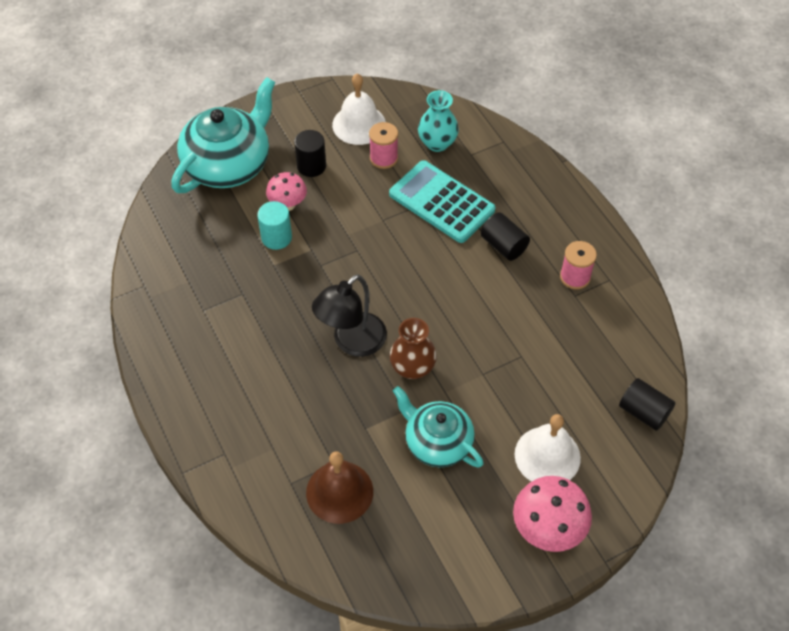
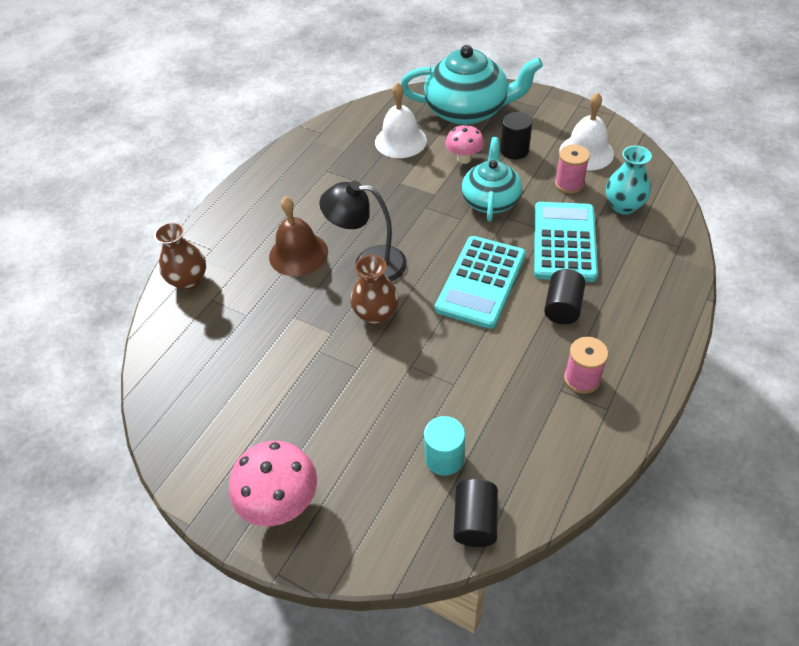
camera: 60 degrees right, 5 degrees down
turquoise cylinder [257,201,292,250] -> turquoise cylinder moved to [424,416,465,476]
brown bell [306,451,373,524] -> brown bell moved to [269,196,328,276]
turquoise teapot [393,386,484,468] -> turquoise teapot moved to [462,137,522,222]
white bell [515,414,581,481] -> white bell moved to [375,82,427,158]
none -> brown vase [154,222,206,291]
none -> turquoise calculator [435,236,526,329]

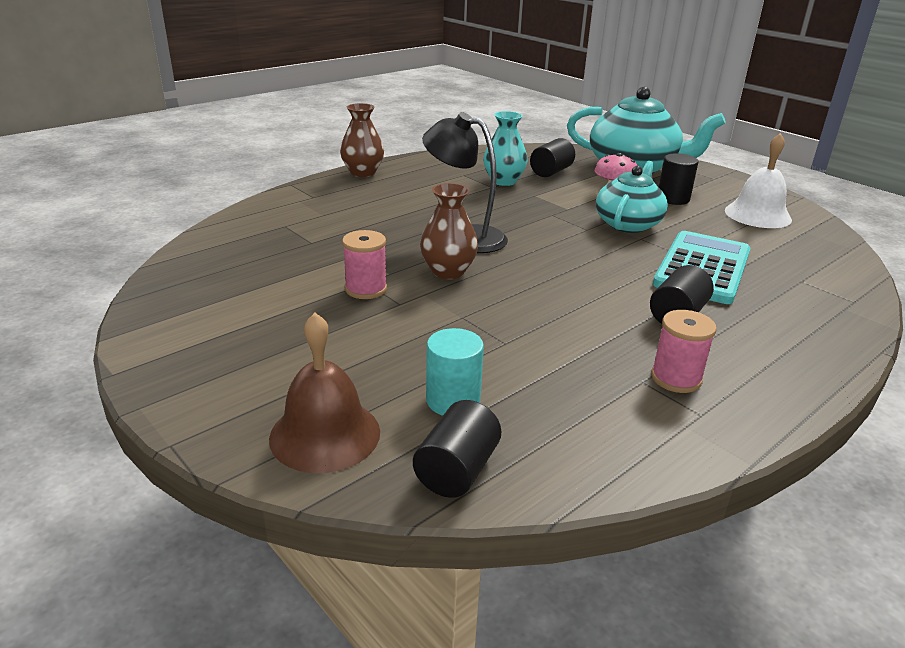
camera: 15 degrees right, 20 degrees down
brown vase [154,222,206,291] -> brown vase moved to [340,103,384,177]
pink mushroom [229,441,317,526] -> none
brown bell [269,196,328,276] -> brown bell moved to [269,313,380,473]
white bell [375,82,427,158] -> black cylinder [530,138,575,177]
turquoise calculator [435,236,526,329] -> none
pink spool [555,144,590,194] -> pink spool moved to [342,230,387,299]
turquoise vase [606,146,652,215] -> turquoise vase moved to [483,111,527,186]

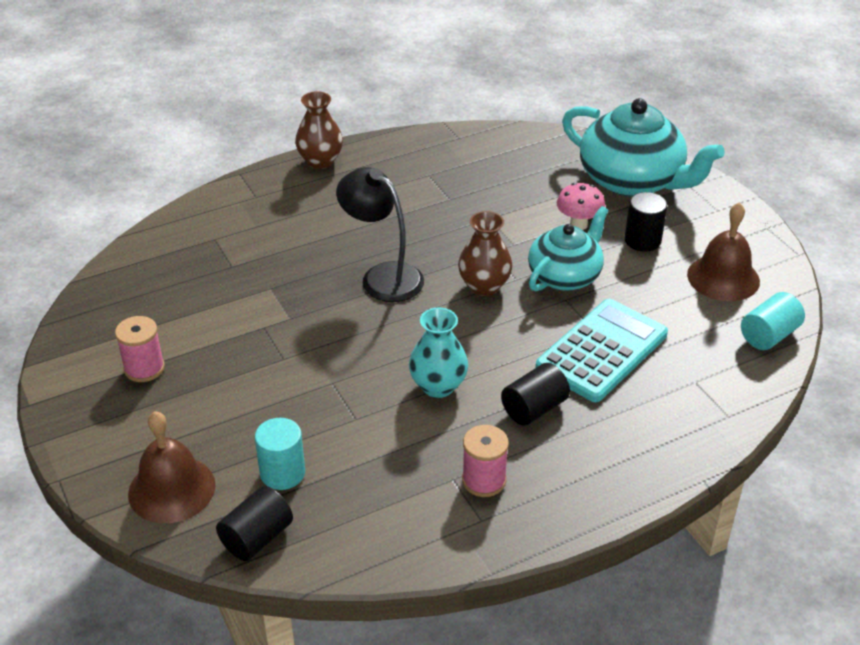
camera: 15 degrees right, 10 degrees up
pink spool [342,230,387,299] -> pink spool moved to [115,316,165,382]
brown vase [420,183,478,279] -> brown vase moved to [458,211,512,296]
turquoise vase [483,111,527,186] -> turquoise vase moved to [409,307,468,398]
black cylinder [530,138,575,177] -> none
white bell [725,133,792,228] -> brown bell [687,202,760,301]
none -> turquoise cylinder [741,292,805,350]

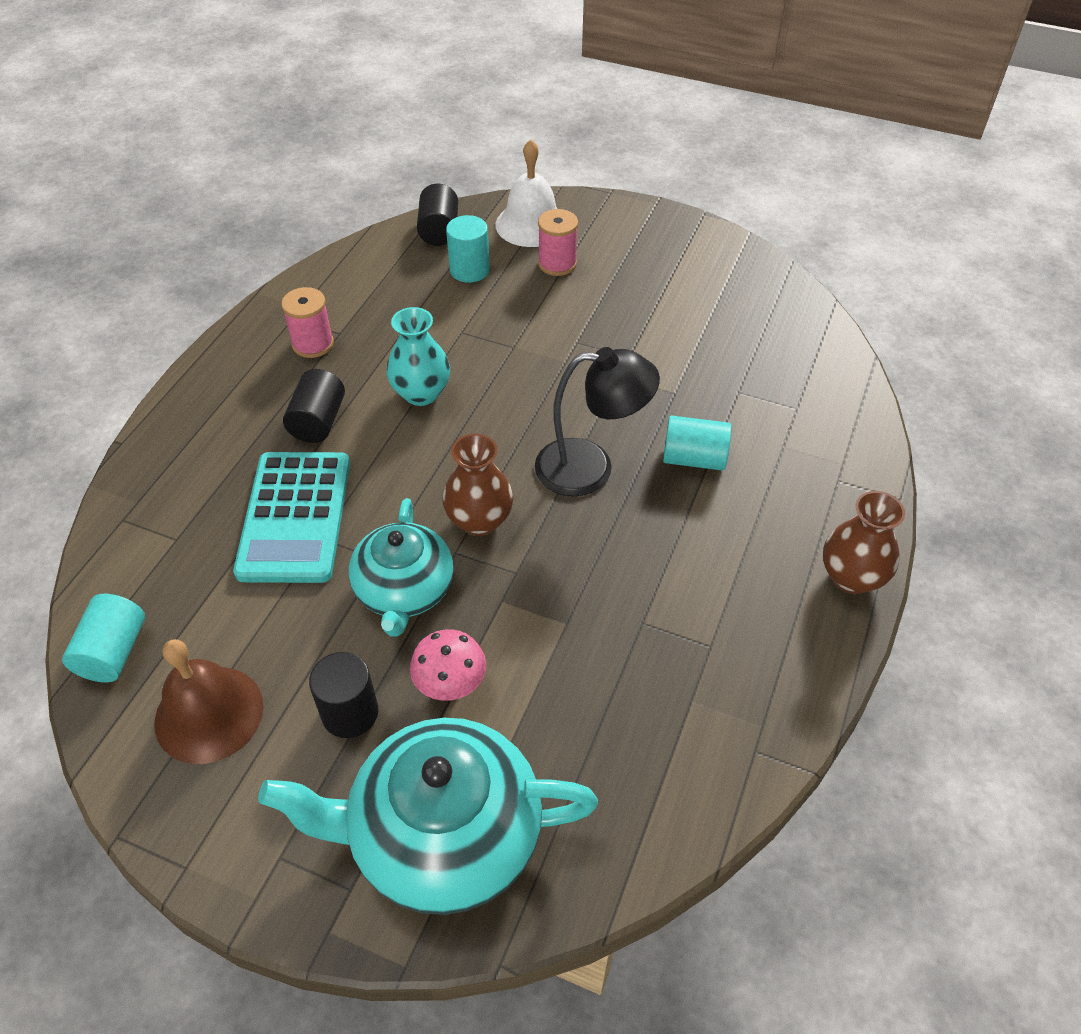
camera: 140 degrees right, 10 degrees up
pink spool [115,316,165,382] -> pink spool moved to [538,209,578,276]
brown bell [128,411,216,523] -> white bell [496,140,557,247]
none -> turquoise cylinder [663,416,732,471]

